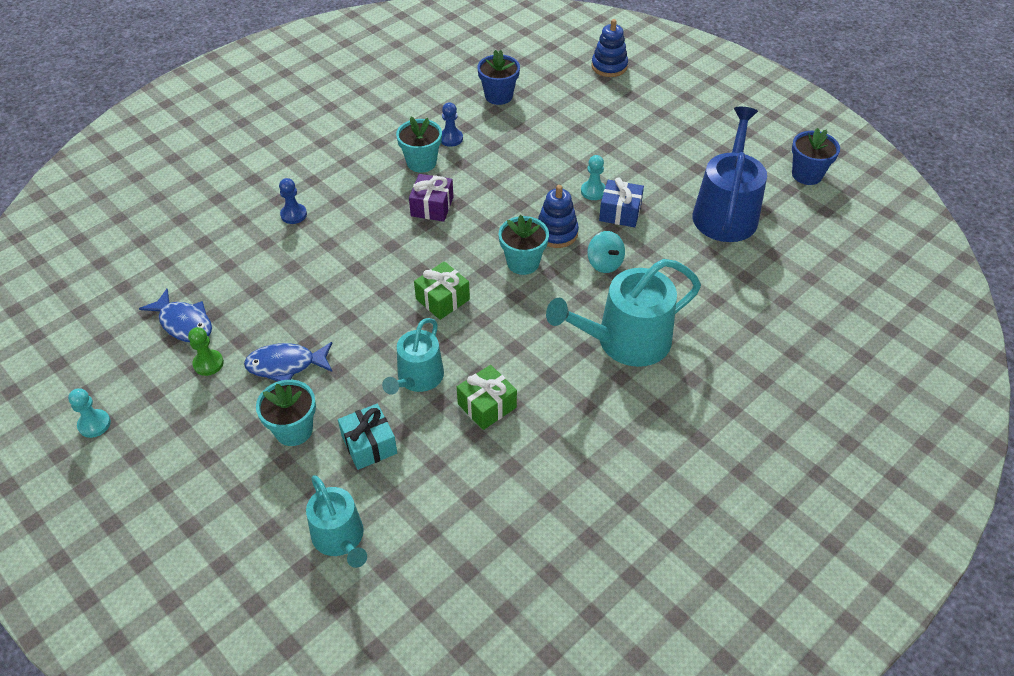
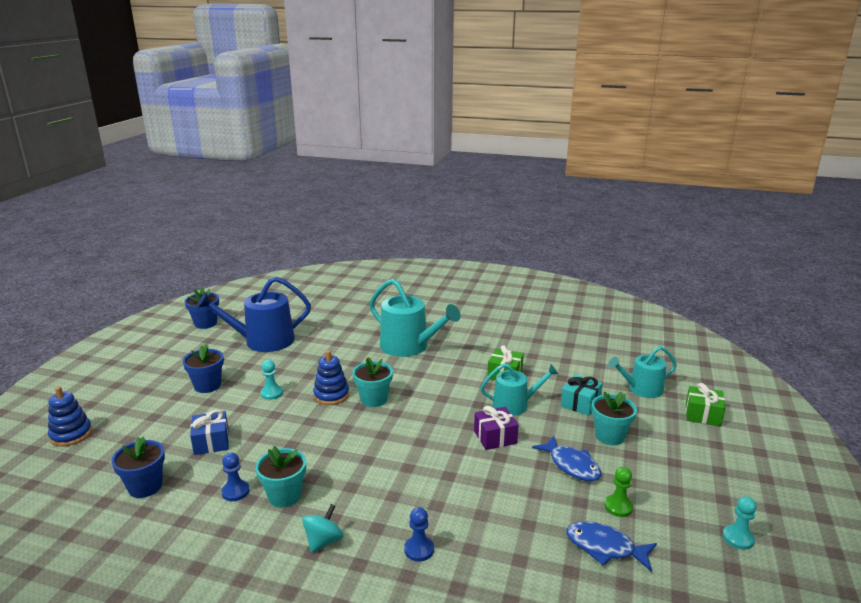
camera: 120 degrees left, 25 degrees down
blue fish [139,289,212,342] -> blue fish turned 75 degrees counterclockwise [566,521,657,572]
turquoise watering can [306,475,367,568] -> turquoise watering can turned 135 degrees counterclockwise [608,346,677,398]
purple gift [409,174,453,222] -> purple gift moved to [474,406,519,450]
green gift [414,261,470,320] -> green gift moved to [686,383,726,426]
turquoise spinning top [587,231,625,273] -> turquoise spinning top moved to [302,504,344,553]
blue gift [599,177,644,227] -> blue gift moved to [190,410,229,455]
none -> blue flower pot [183,344,224,393]

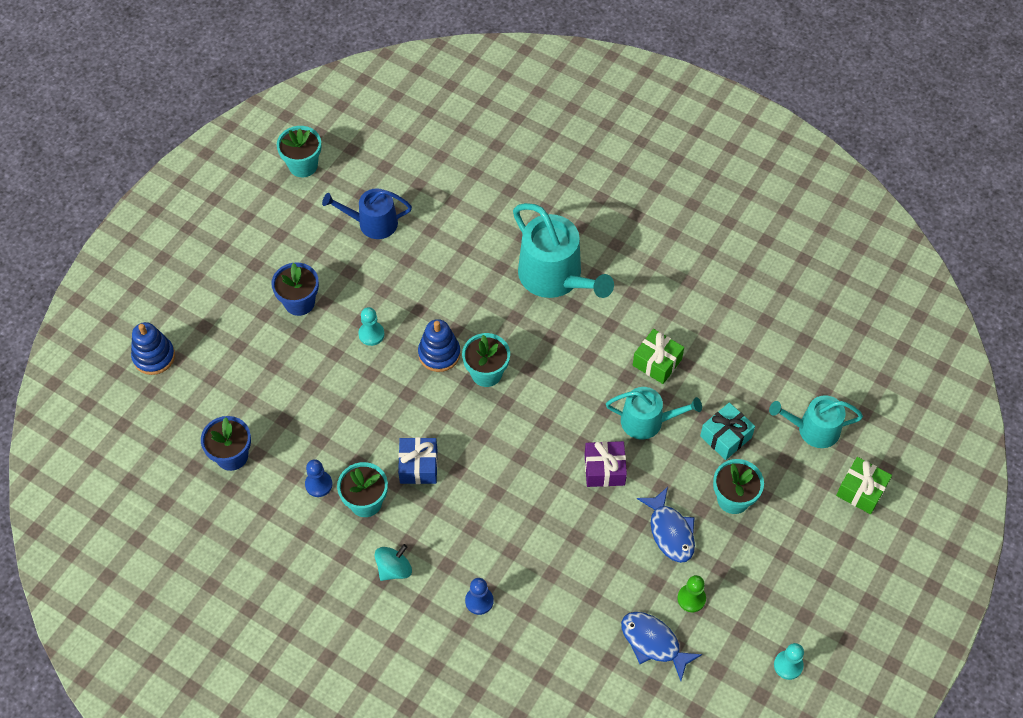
camera: 15 degrees right, 35 degrees up
blue flower pot [185,287,219,329] -> turquoise flower pot [277,126,321,177]
blue gift [190,410,229,455] -> blue gift moved to [398,437,438,484]
blue watering can [196,276,311,352] -> blue watering can [322,188,412,239], size x0.62

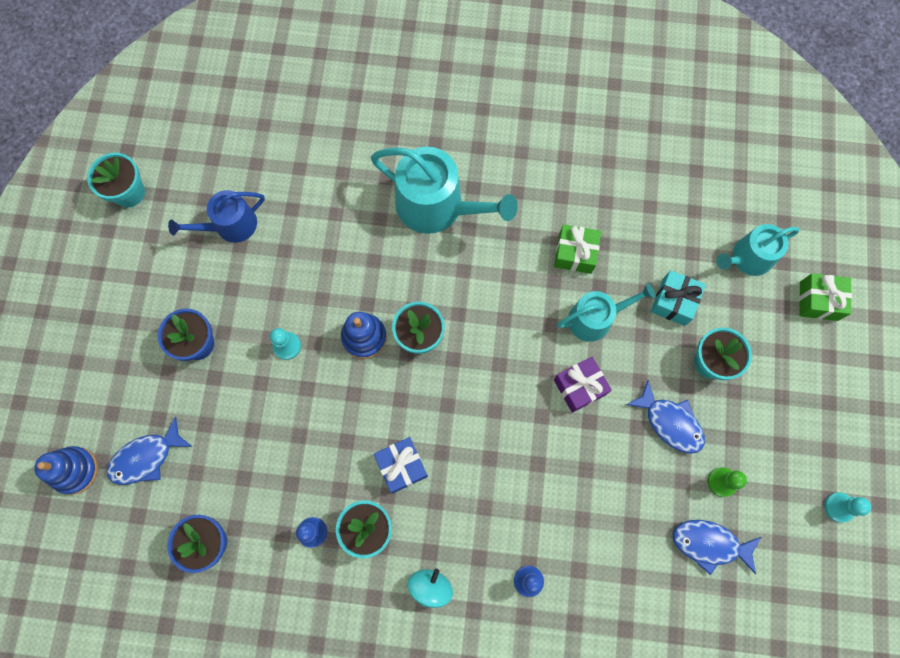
camera: 25 degrees left, 15 degrees up
none -> blue fish [107,417,193,485]

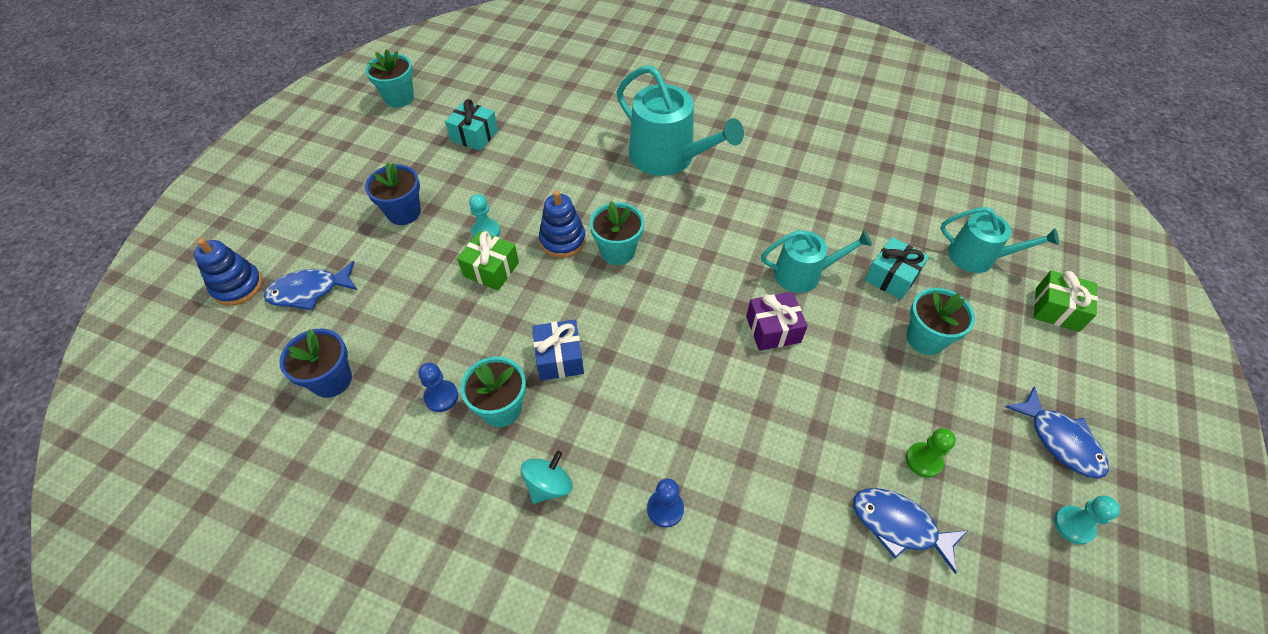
camera: 15 degrees right, 20 degrees down
blue watering can [168,190,265,243] -> turquoise gift [445,99,498,151]
green gift [554,224,601,274] -> green gift moved to [457,231,519,291]
blue fish [626,380,705,454] -> blue fish moved to [1005,386,1109,478]
turquoise watering can [716,224,799,276] -> turquoise watering can turned 150 degrees counterclockwise [940,207,1059,273]

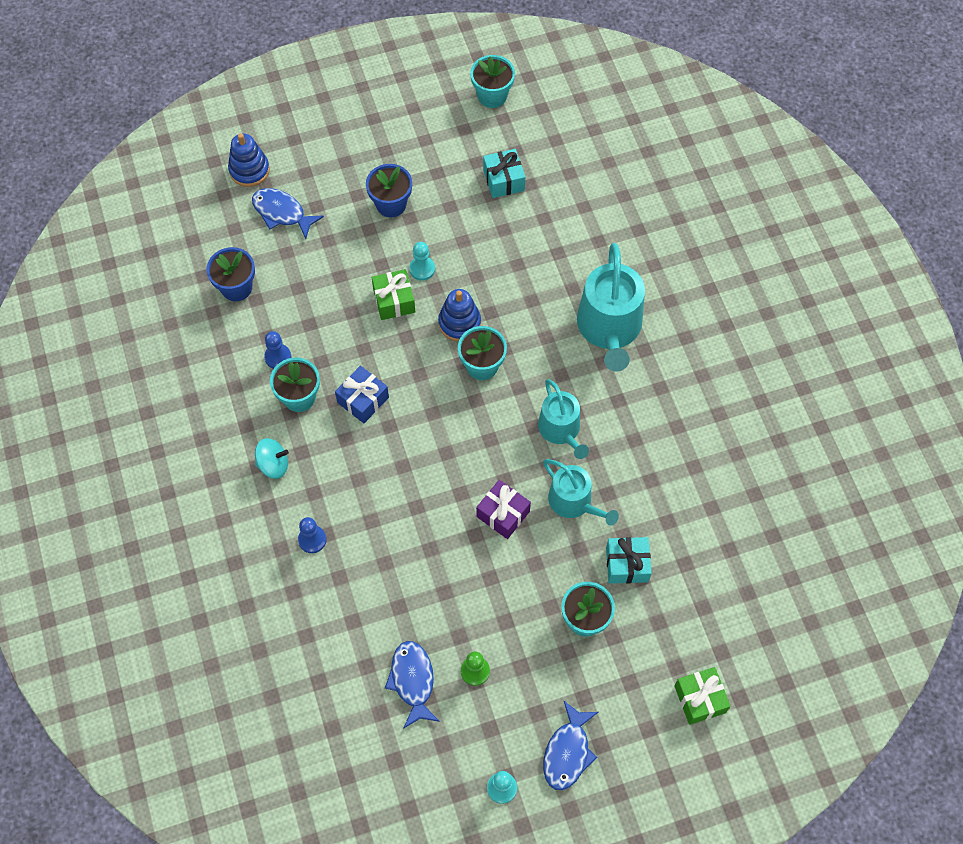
camera: 50 degrees right, 10 degrees up
turquoise watering can [940,207,1059,273] -> turquoise watering can moved to [538,379,589,459]

